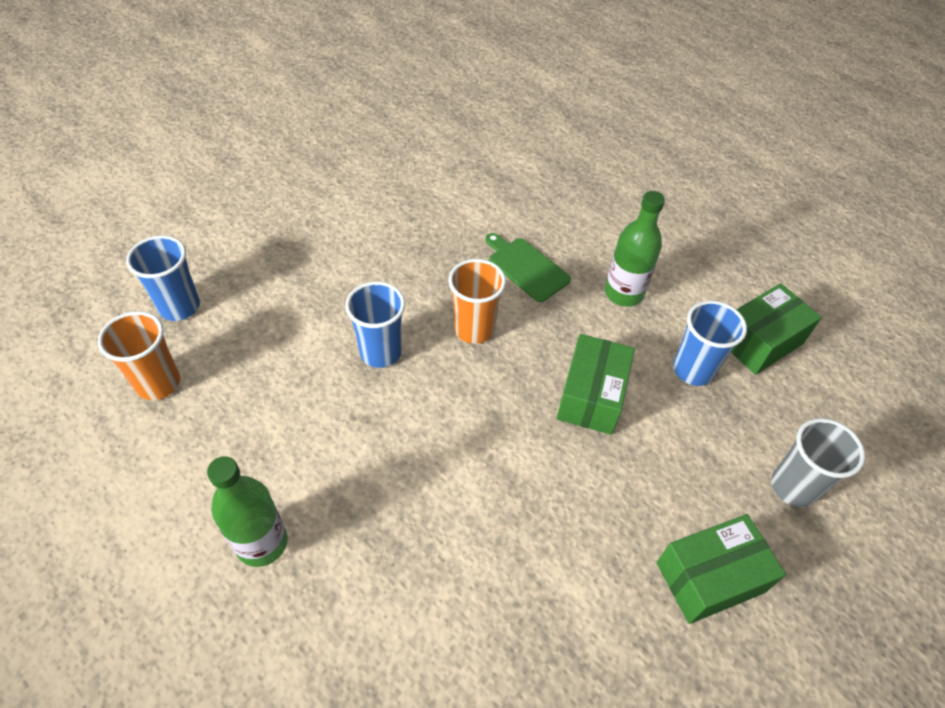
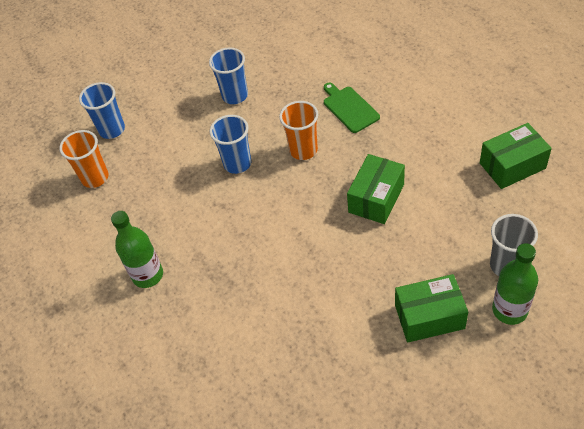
camera: 20 degrees right, 0 degrees up
green bottle [605,191,665,307] -> green bottle moved to [492,243,538,325]
blue cup [673,300,747,386] -> blue cup moved to [209,47,248,104]

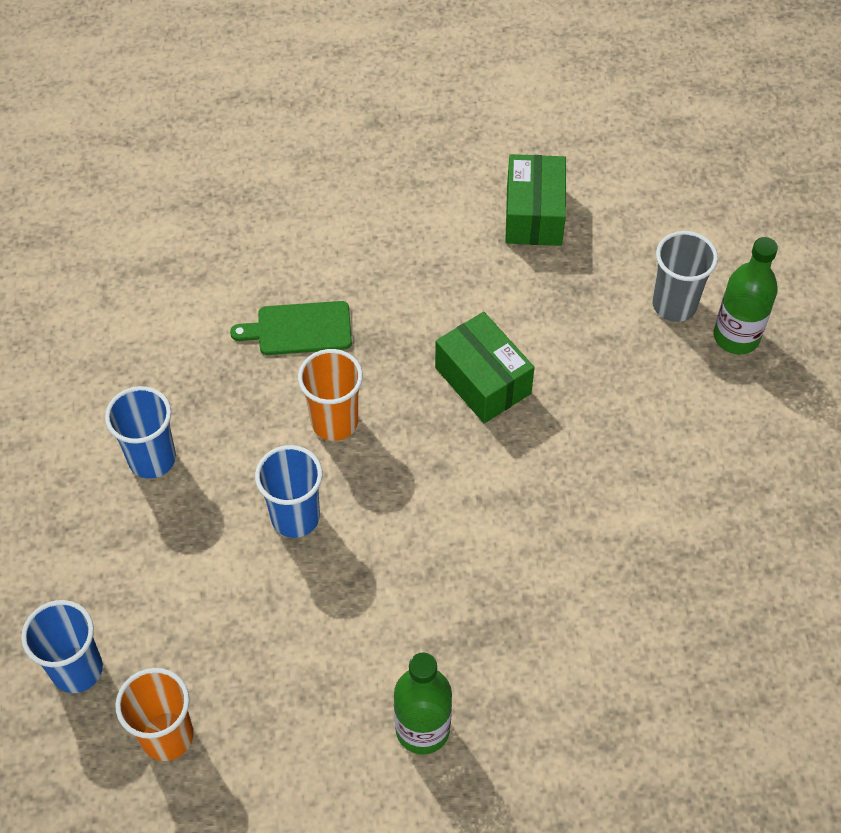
camera: 70 degrees left, 5 degrees up
green box [395,274,468,342] -> none

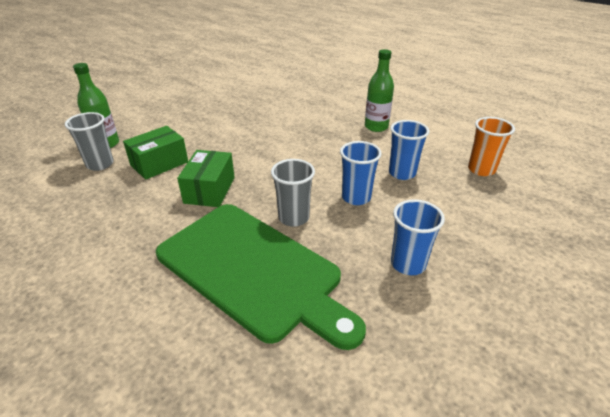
camera: 135 degrees left, 20 degrees down
blue cup [21,600,103,693] -> blue cup moved to [389,120,429,180]
green cutting board [230,301,352,355] -> green cutting board [156,204,366,350], size x2.41
orange cup [298,349,363,441] -> grey cup [271,159,315,227]
green box [505,154,566,246] -> green box moved to [123,126,188,180]

